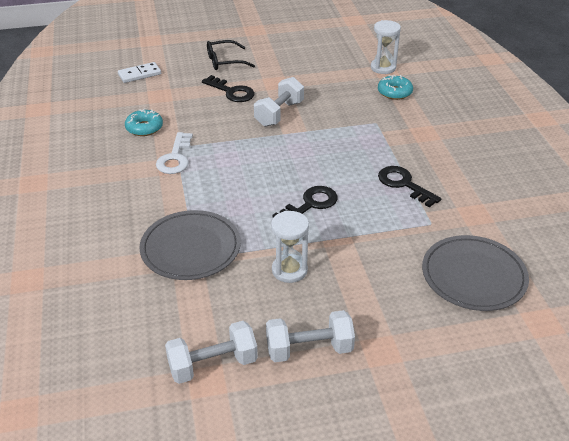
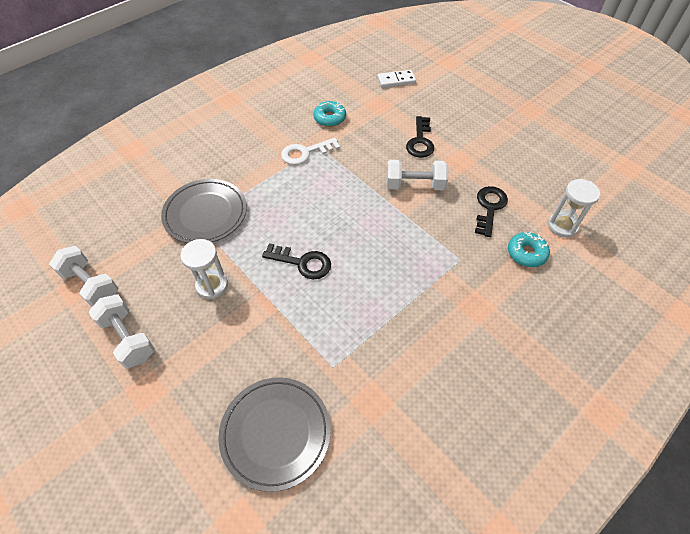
camera: 60 degrees right, 15 degrees up
white domino [118,62,161,83] -> white domino turned 45 degrees counterclockwise [377,70,416,88]
black glasses [207,40,255,70] -> none
black key [378,166,441,207] -> black key moved to [475,186,508,237]

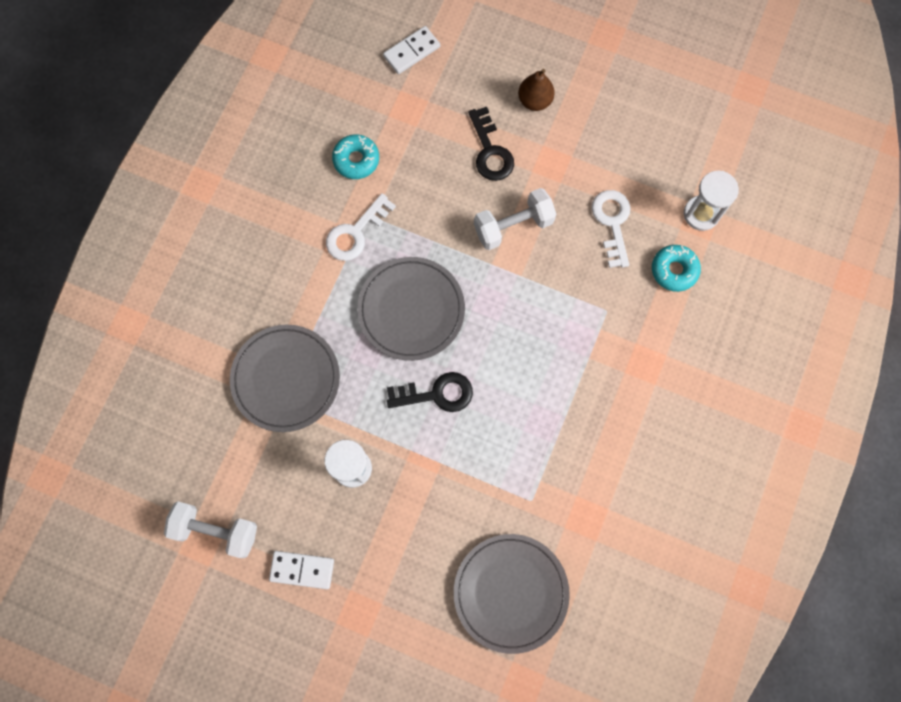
camera: 25 degrees left, 20 degrees up
white dumbbell [89,295,155,368] -> white domino [269,551,334,589]
black key [475,186,508,237] -> white key [592,190,631,268]
none -> grey plate [357,257,465,361]
none -> brown pear [518,69,555,111]

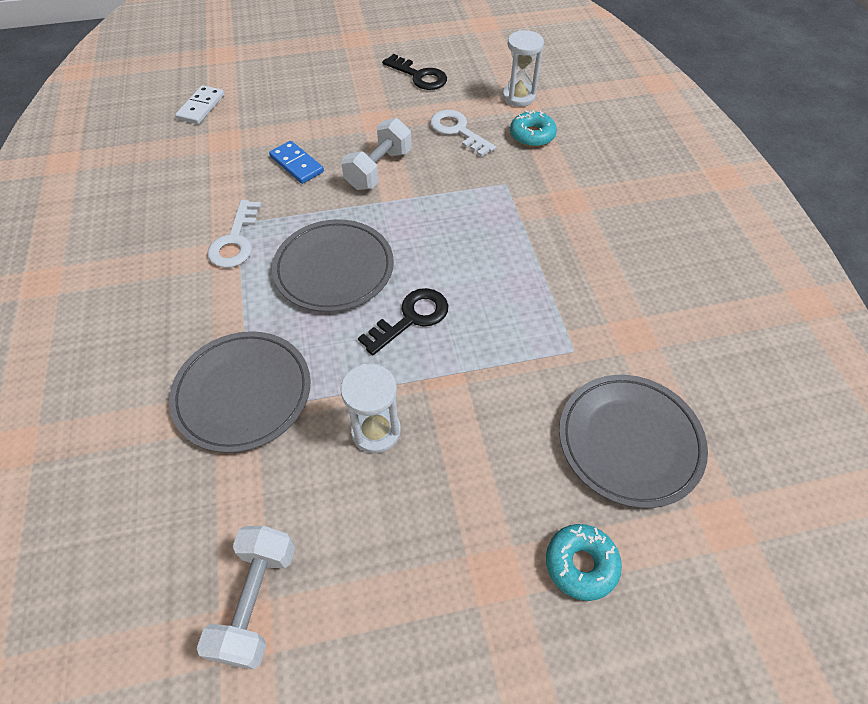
camera: 35 degrees left, 20 degrees down
white dumbbell [164,501,257,558] -> white dumbbell turned 60 degrees counterclockwise [196,526,295,669]
white domino [269,551,334,589] -> none
turquoise donut [332,134,379,179] -> turquoise donut moved to [546,524,622,601]
black key [468,107,514,181] -> black key moved to [382,54,447,90]
brown pear [518,69,555,111] -> none
none -> blue domino [269,141,324,184]

